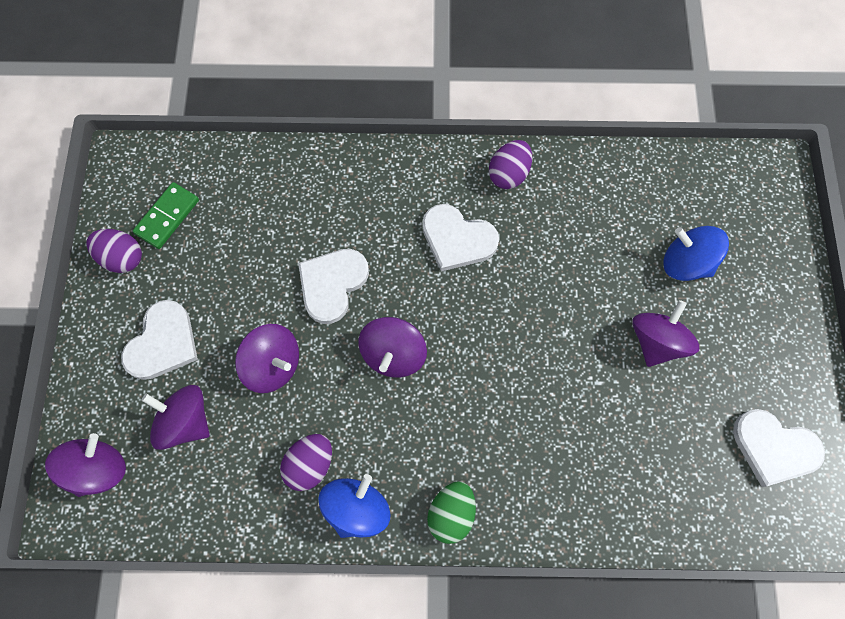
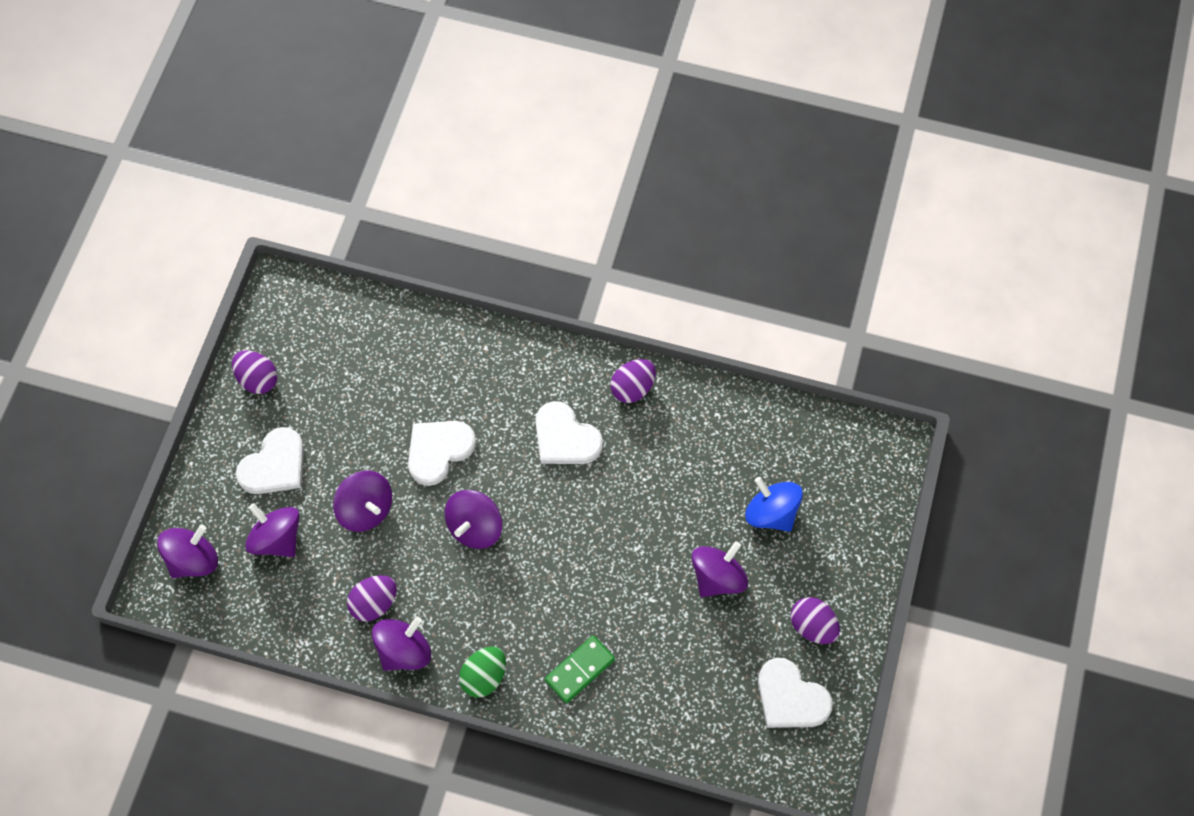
camera: 15 degrees right, 5 degrees down
green domino [133,182,199,249] -> green domino moved to [545,635,615,703]
blue spinning top [318,474,390,538] -> purple spinning top [372,616,431,671]
none -> purple egg [791,597,840,644]

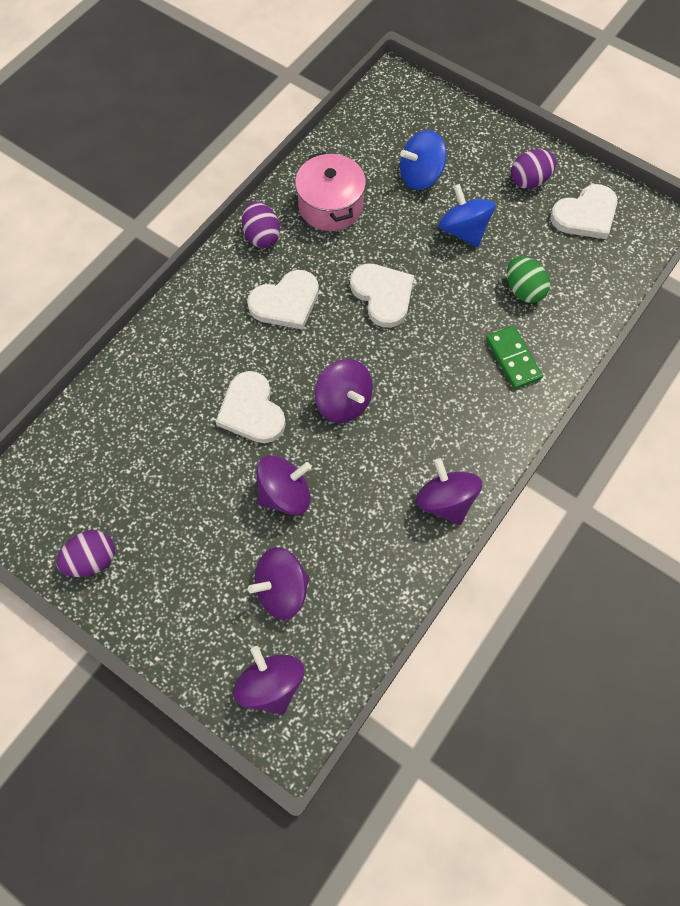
camera: 70 degrees left, 0 degrees up
white heart [236,427,304,494] -> white heart moved to [350,263,414,328]
purple egg [347,575,397,622] -> none
green egg [459,646,506,698] -> green egg moved to [507,257,550,303]
purple spinning top [691,541,748,597] -> blue spinning top [438,184,496,247]
none -> pink pot [295,152,366,231]

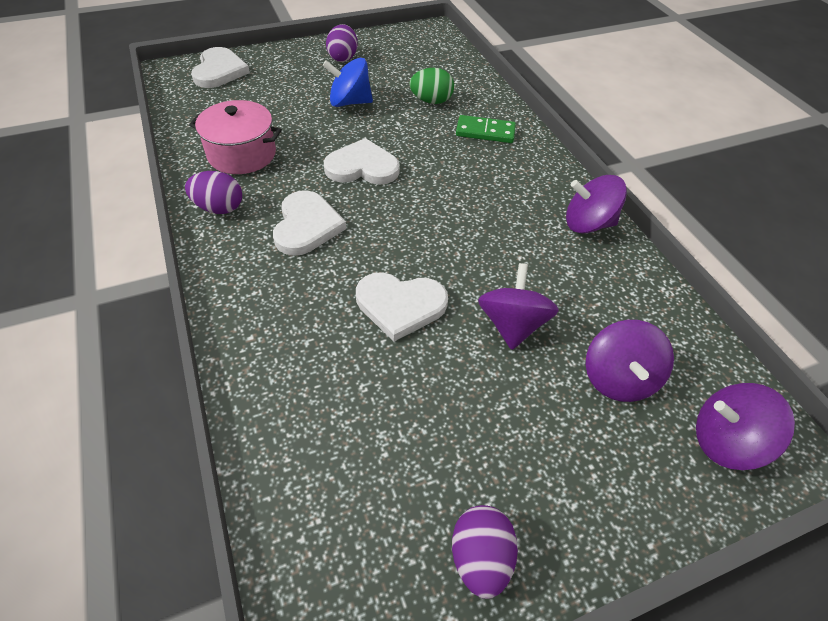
camera: 60 degrees left, 15 degrees down
purple spinning top [314,359,373,423] -> none
blue spinning top [400,130,447,190] -> none
white heart [550,184,617,239] -> white heart moved to [191,47,250,88]

